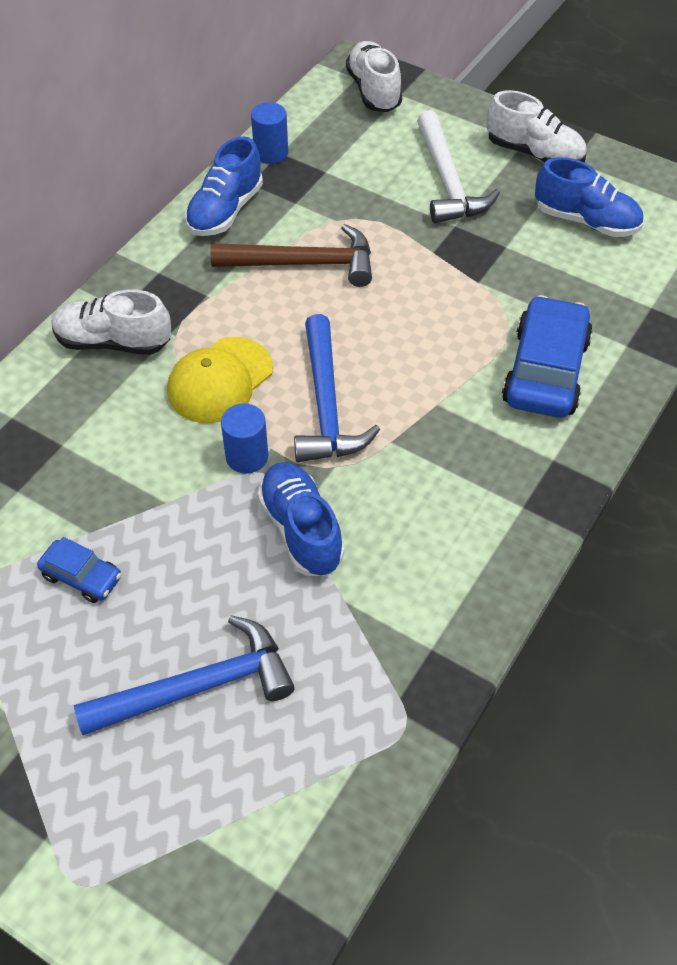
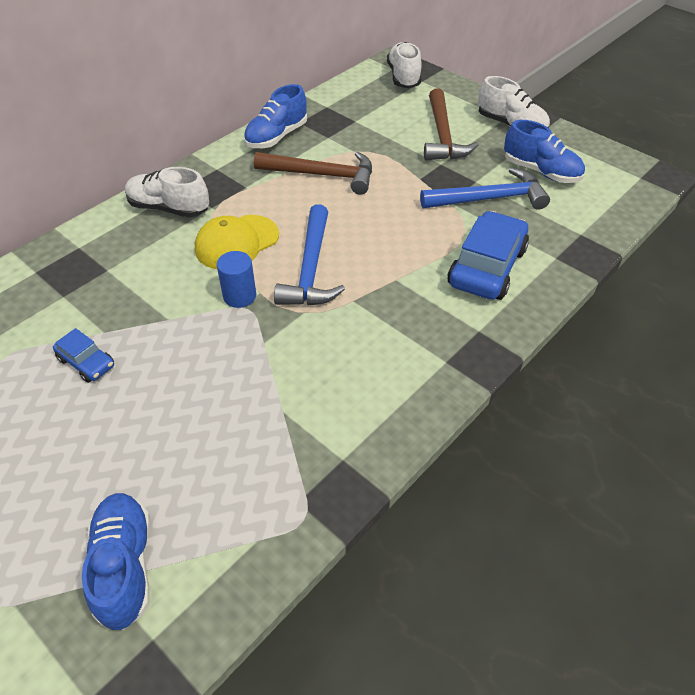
camera: 10 degrees right, 5 degrees down
blue hammer [74,615,295,735] -> blue hammer moved to [420,167,550,210]
blue cylinder [251,102,288,164] -> none
blue shoe [257,462,344,576] -> blue shoe moved to [82,493,150,630]
white hammer [417,110,500,223] -> brown hammer [424,88,479,160]

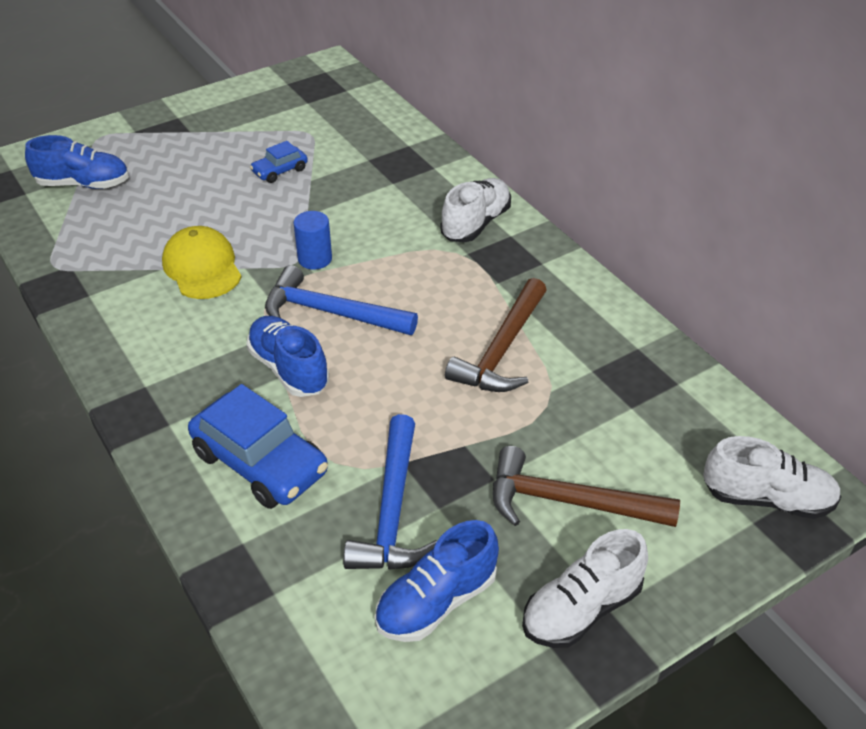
camera: 105 degrees right, 5 degrees down
yellow cap [195,215,279,269] -> yellow cap moved to [162,226,241,299]
blue shoe [244,84,307,148] -> blue shoe moved to [246,316,329,397]

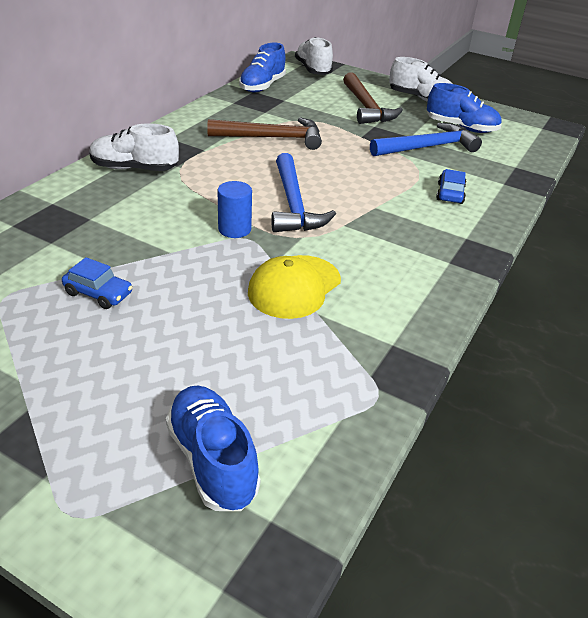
camera: 120 degrees left, 5 degrees down
blue car [188,384,328,509] -> blue car [436,169,466,204], size x0.51
blue shoe [246,316,329,397] -> blue shoe moved to [239,43,286,92]

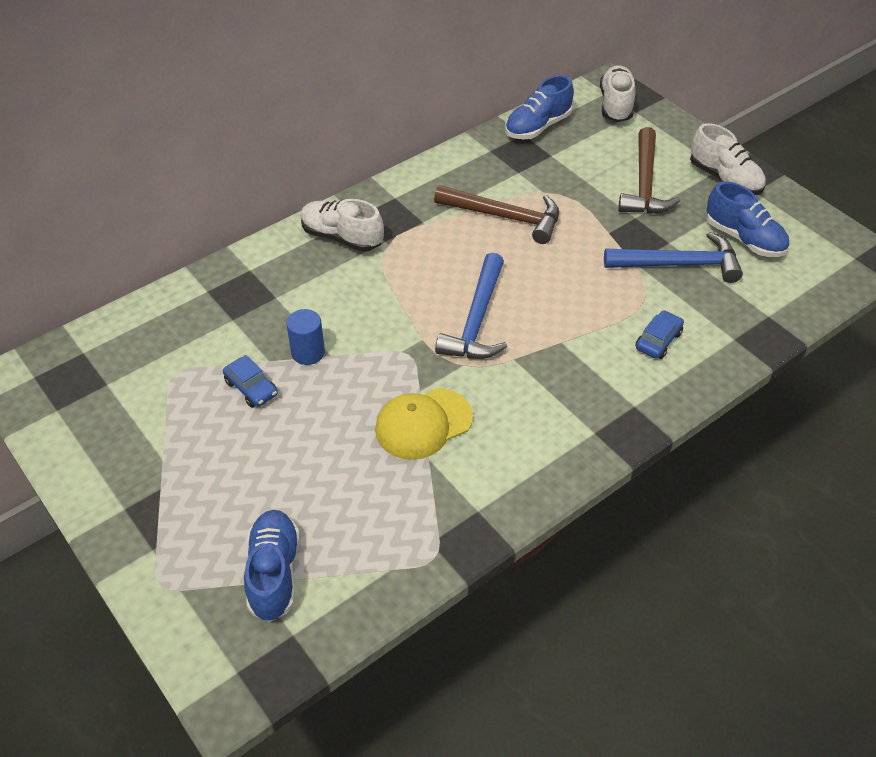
camera: 25 degrees right, 10 degrees up
blue cylinder [217,181,252,238] -> blue cylinder moved to [286,309,325,365]

